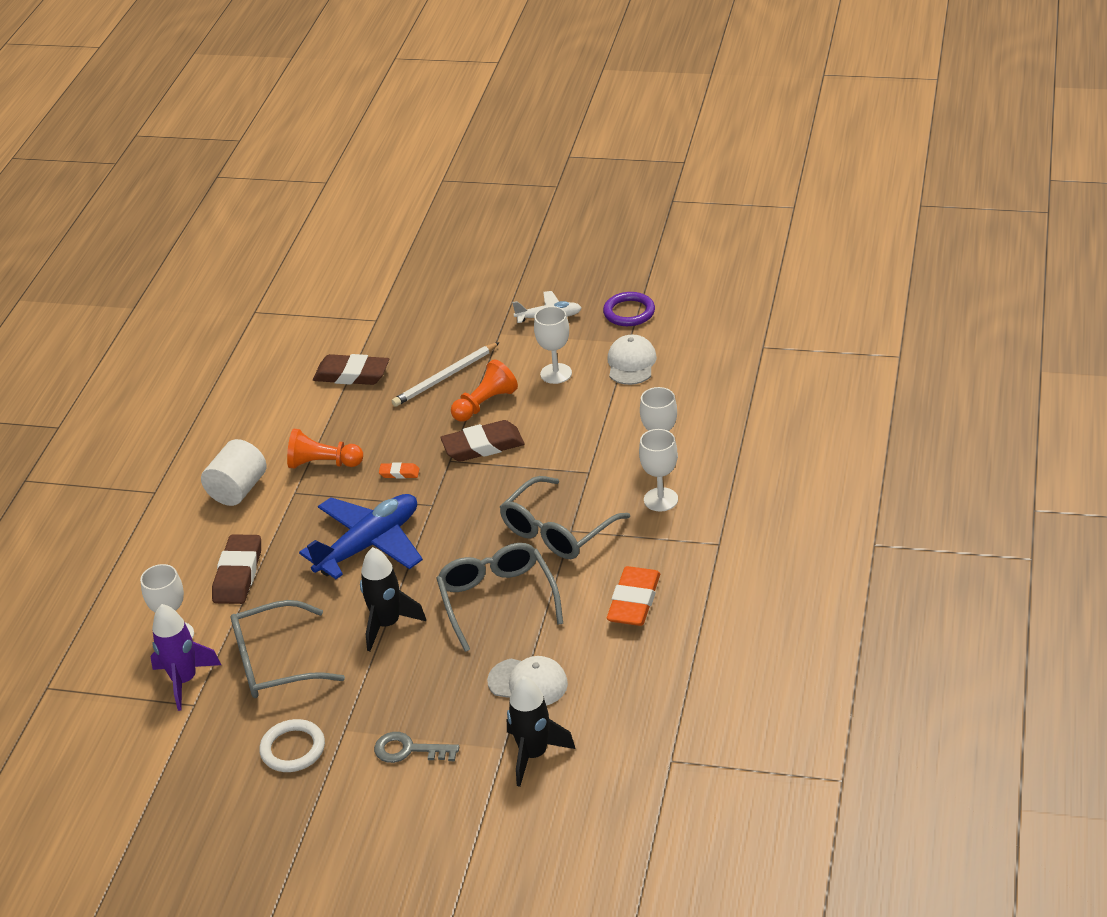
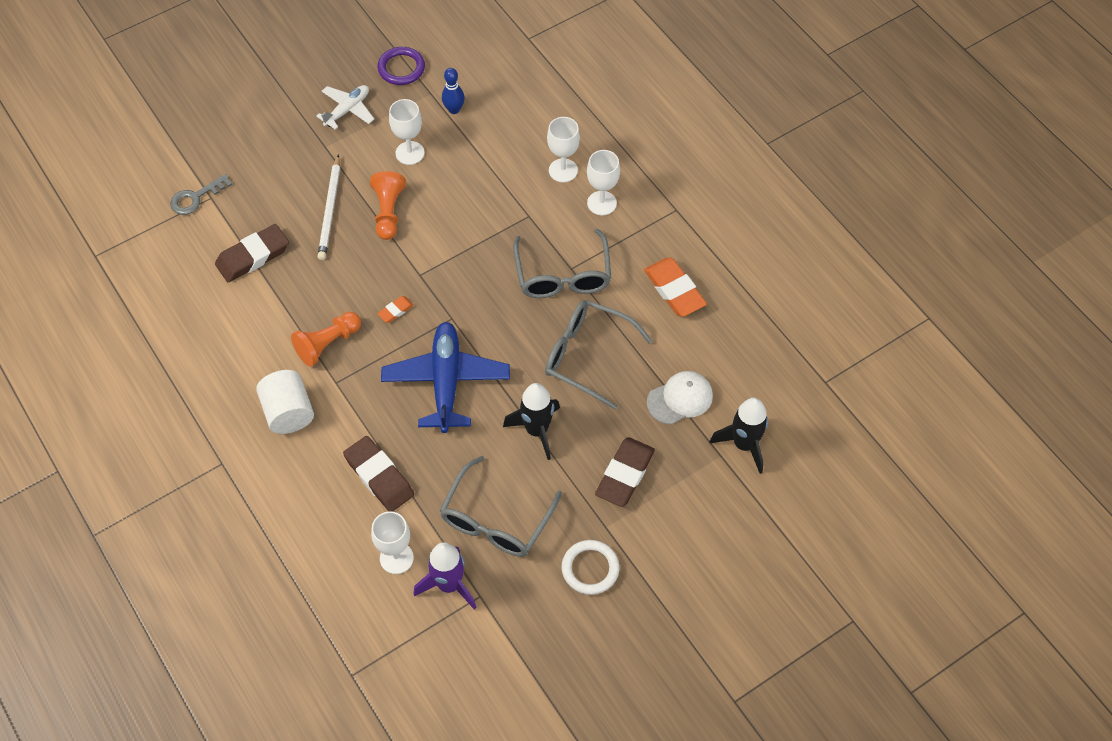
camera: 50 degrees left, 20 degrees up
grey key [374,732,459,763] -> grey key moved to [170,174,232,215]
brown eraser [440,420,525,462] -> brown eraser moved to [595,437,655,507]
white cap [607,335,657,385] -> blue bowling pin [442,68,465,114]

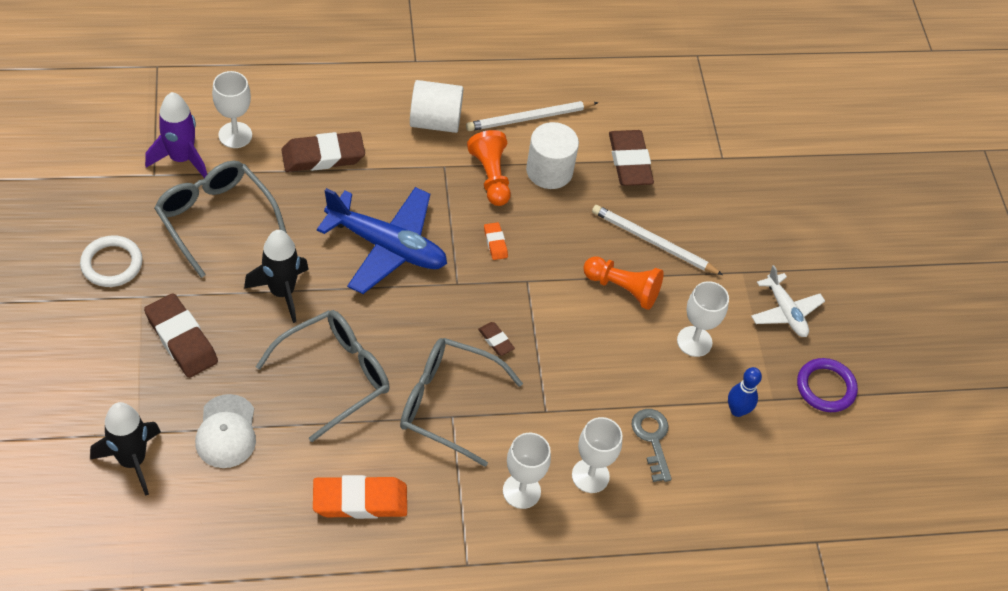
camera: 110 degrees right, 5 degrees down
grey key [170,174,232,215] -> grey key moved to [632,409,672,482]
none -> white pencil [466,101,599,131]
none -> brown eraser [478,322,515,356]
none -> white cylinder [526,122,579,189]

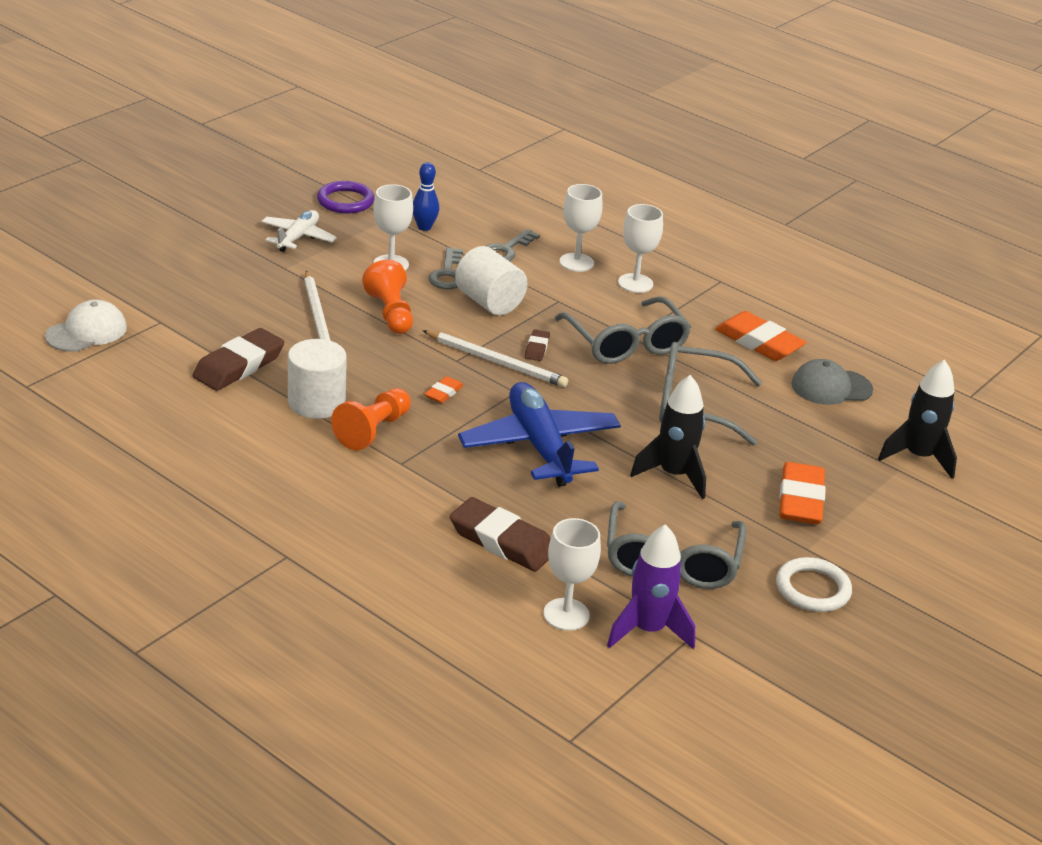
camera: 130 degrees left, 20 degrees down
brown eraser [144,293,218,378] -> orange eraser [779,462,826,525]
white cap [195,394,256,468] -> white cap moved to [45,300,127,352]
white cylinder [410,80,463,133] -> white cylinder moved to [455,246,528,315]
white pencil [466,101,599,131] -> white pencil moved to [422,330,568,387]
none -> grey key [429,247,463,289]
none -> grey cap [791,359,873,405]

